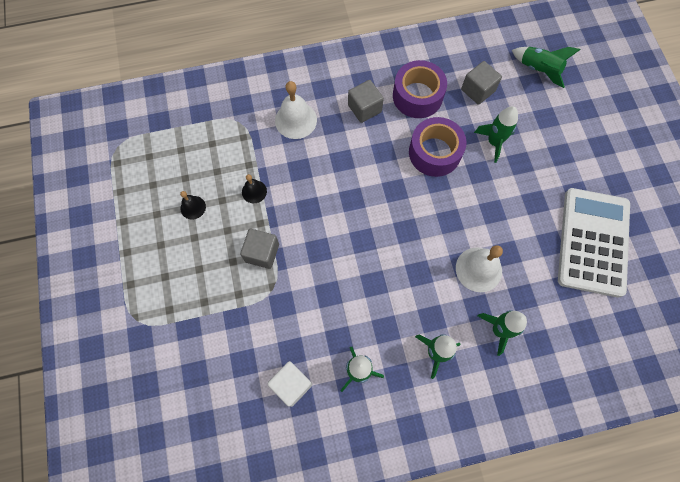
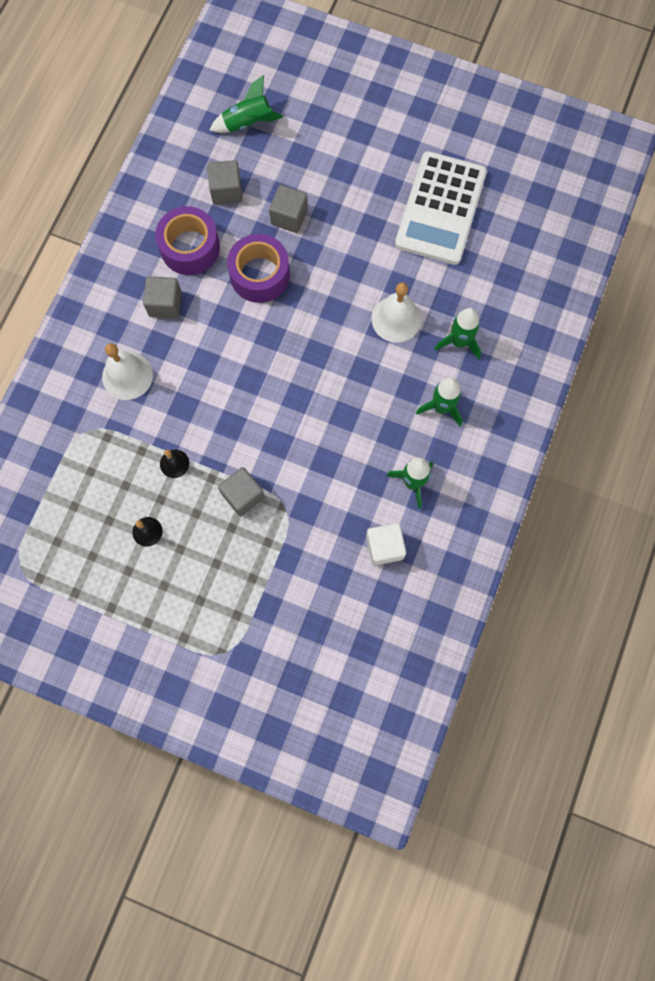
camera: 55 degrees left, 5 degrees up
green rocket [474,106,518,163] -> grey cube [269,185,308,233]
white calculator [558,188,630,298] -> white calculator turned 120 degrees counterclockwise [395,151,487,265]

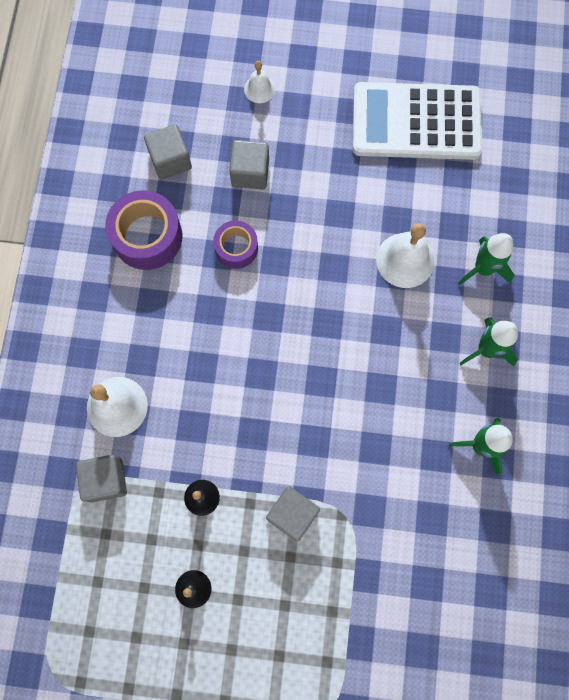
camera: 15 degrees left, 0 degrees up
grey cube [143,276,182,319] -> grey cube moved to [76,455,127,502]
green rocket [209,75,283,133] -> none
purple tape [227,234,290,303] -> purple tape [213,220,258,269], size x0.61
white cube [366,523,406,565] -> none
white calculator [395,151,487,265] -> white calculator turned 90 degrees clockwise [353,82,482,160]
none -> white bell [244,61,275,103]

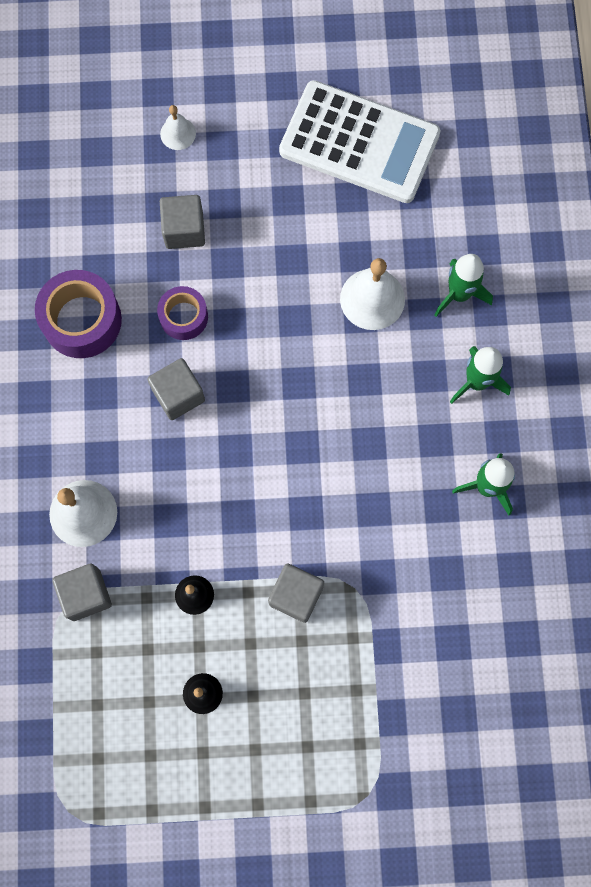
camera: 10 degrees left, 0 degrees up
grey cube [144,124,192,180] -> grey cube moved to [147,358,205,420]
white calculator [353,82,482,160] -> white calculator turned 150 degrees counterclockwise [279,80,441,203]

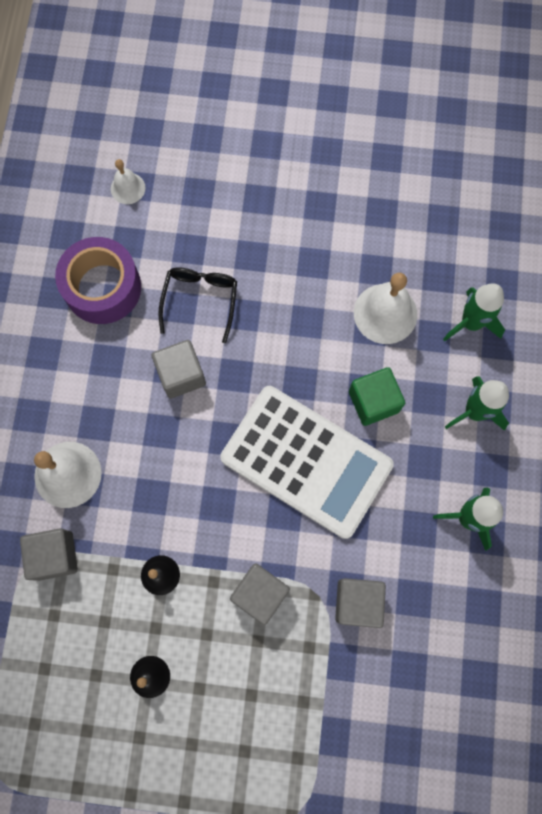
camera: 10 degrees right, 0 degrees up
purple tape [157,286,208,340] -> black glasses [158,267,237,343]
white bell [160,105,196,150] -> white bell moved to [111,159,145,204]
grey cube [160,195,205,249] -> grey cube moved to [335,578,386,628]
white calculator [279,80,441,203] -> white calculator moved to [220,386,394,539]
none -> green cube [349,367,405,426]

